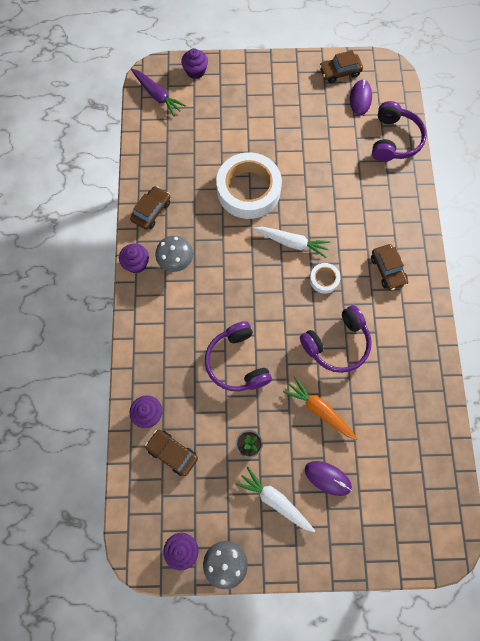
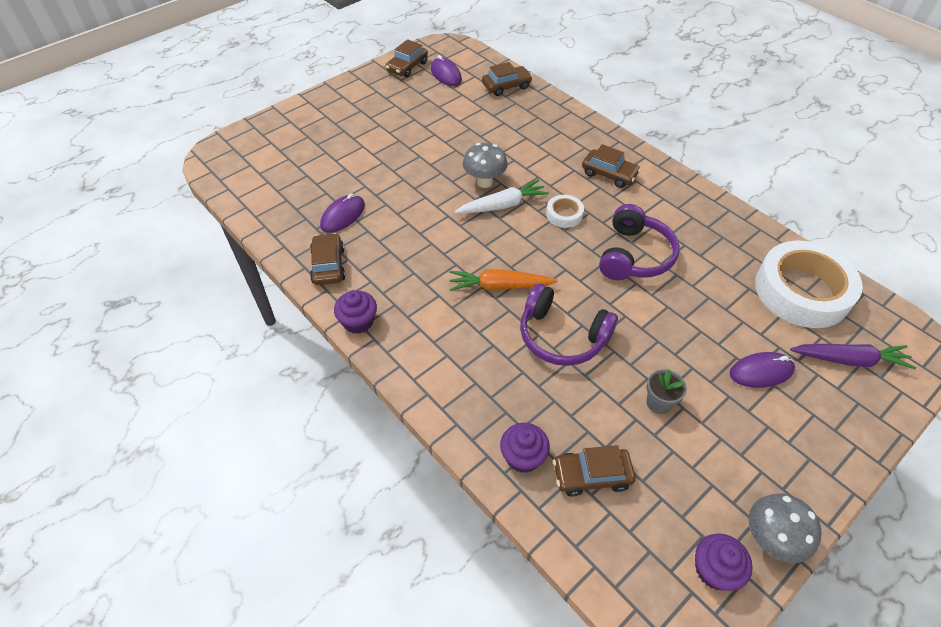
camera: 40 degrees left, 20 degrees down
purple carrot [131,69,186,116] -> purple carrot moved to [790,344,916,369]
grey mushroom [155,236,193,272] -> grey mushroom moved to [463,143,508,188]
purple cupcake [181,48,208,79] -> none
white tape [216,152,282,219] -> white tape moved to [755,241,863,328]
white carrot [235,467,315,532] -> none
orange carrot [283,377,358,440] -> orange carrot moved to [449,269,558,291]
purple headphones [372,101,427,162] -> brown car [482,62,533,96]
none -> purple mouse [320,193,365,233]

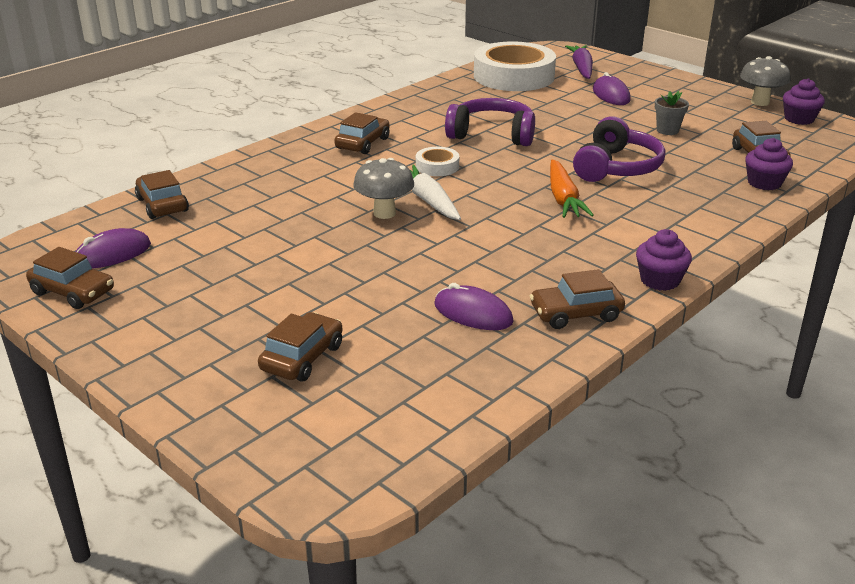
camera: 95 degrees left, 20 degrees down
none -> brown car [258,312,342,381]

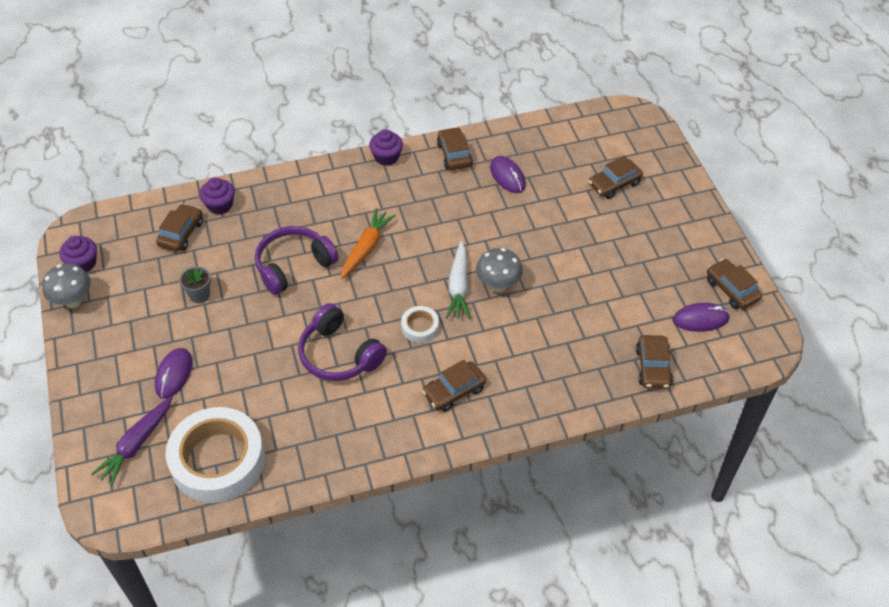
camera: 150 degrees left, 20 degrees up
brown car [530,269,625,329] -> brown car turned 120 degrees counterclockwise [437,127,473,170]

